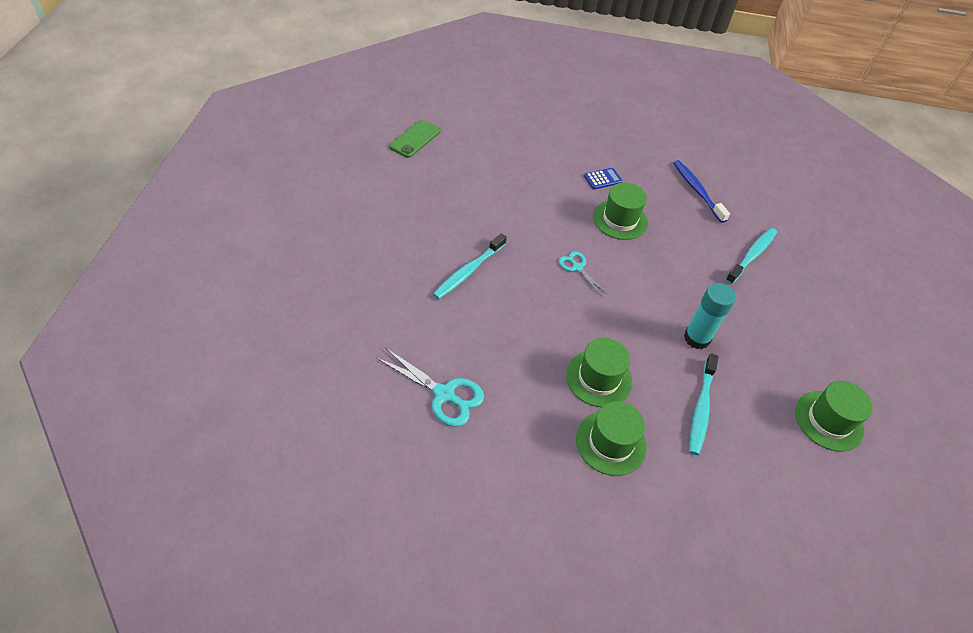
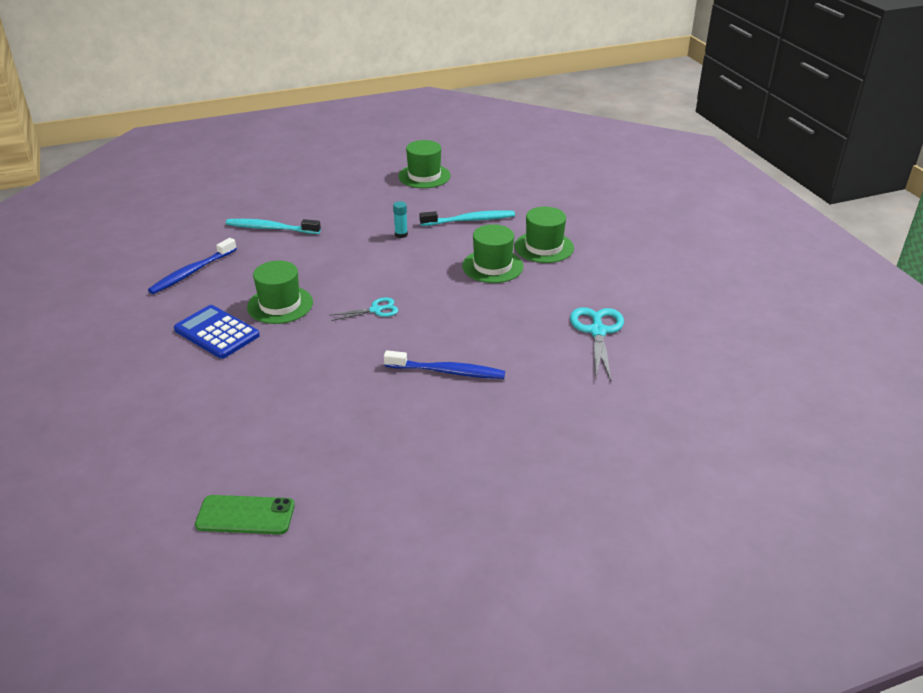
camera: 115 degrees left, 15 degrees down
turquoise toothbrush [433,233,507,299] -> blue toothbrush [384,350,505,379]
turquoise scissors [559,251,607,296] -> turquoise scissors turned 135 degrees counterclockwise [330,297,399,321]
blue calculator [584,168,623,189] -> blue calculator [174,305,260,359], size x1.77
turquoise glue stick [684,283,736,349] -> turquoise glue stick [393,201,408,238], size x0.52

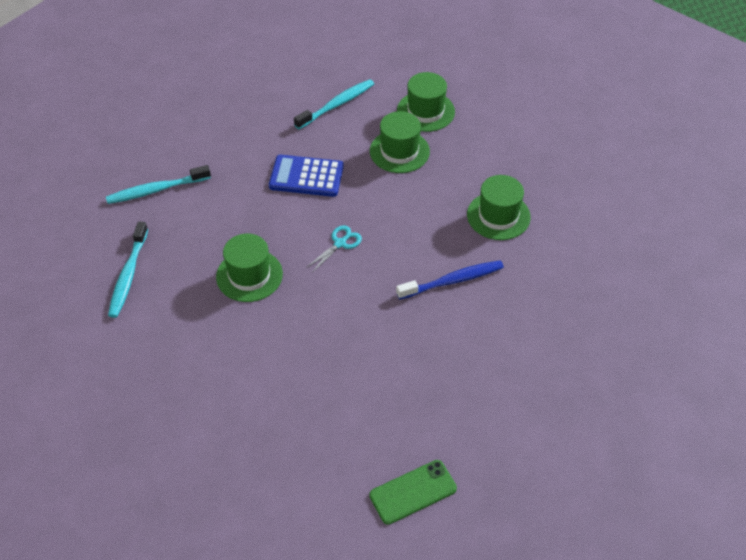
camera: 30 degrees left, 15 degrees up
blue toothbrush [148,238,237,294] -> turquoise toothbrush [108,221,148,318]
blue calculator [174,305,260,359] -> blue calculator moved to [269,155,344,197]
turquoise glue stick [393,201,408,238] -> none
green hat [398,140,451,188] -> green hat moved to [467,175,531,240]
turquoise scissors [570,307,624,381] -> none

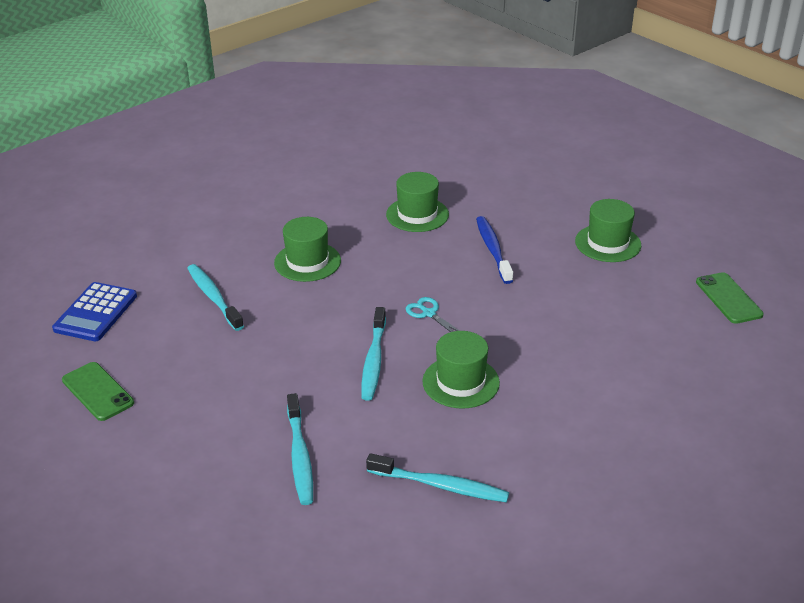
camera: 80 degrees left, 15 degrees down
blue calculator [269,155,344,197] -> blue calculator moved to [52,282,137,341]
green hat [397,72,455,132] -> green hat moved to [575,199,641,262]
none -> green phone [62,362,134,421]
none -> turquoise toothbrush [362,307,386,401]

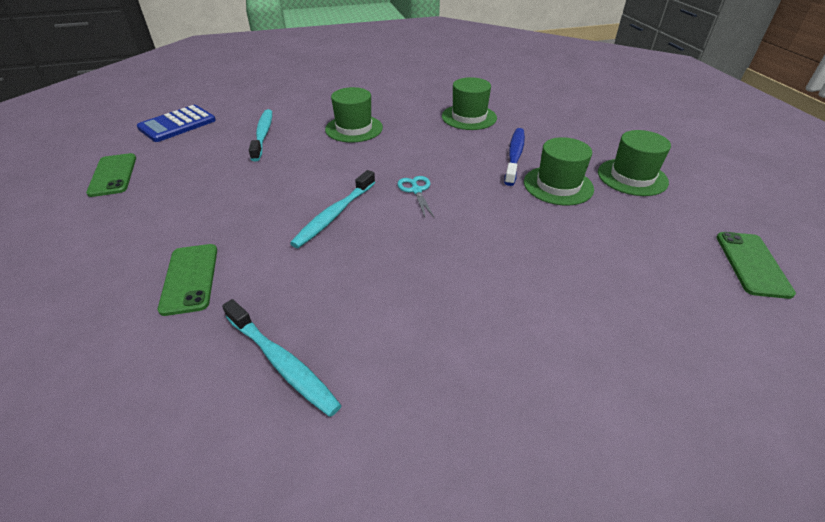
camera: 25 degrees right, 5 degrees up
turquoise toothbrush [287,393,313,505] -> green phone [158,244,217,316]
green hat [422,331,500,409] -> green hat moved to [524,137,594,205]

